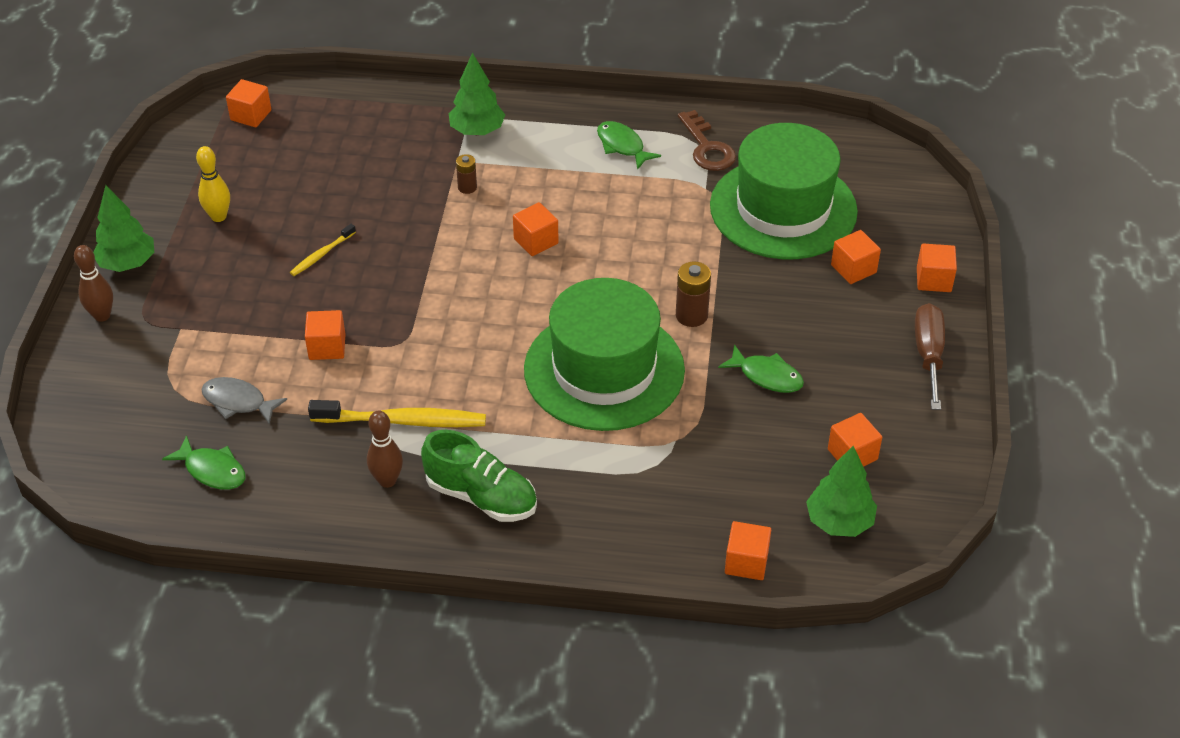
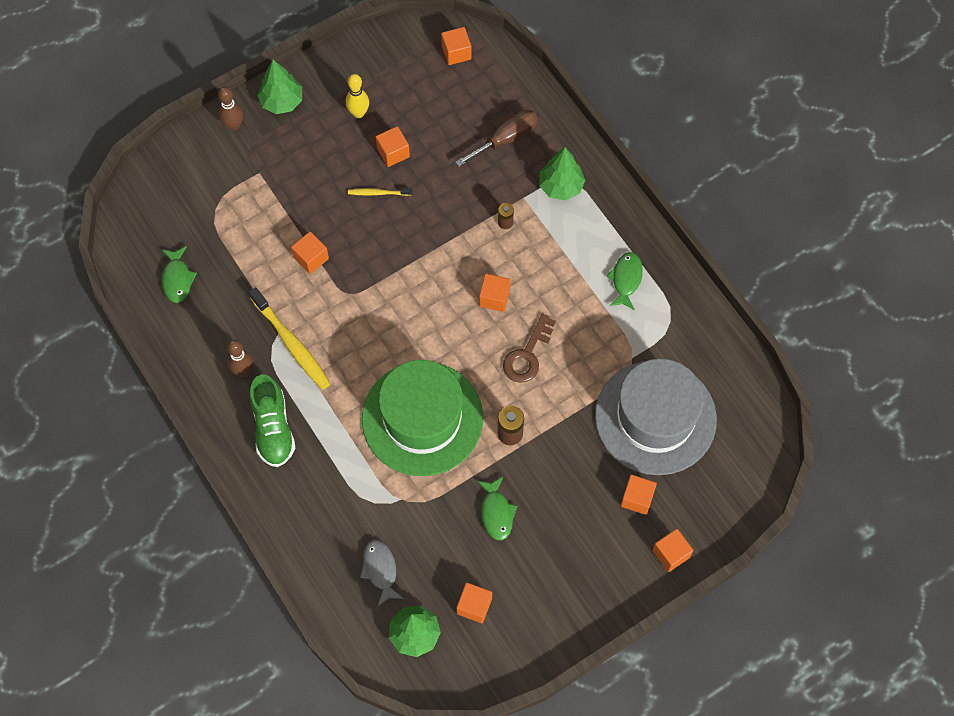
camera: 50 degrees right, 20 degrees up
grey fish [201,377,287,424] -> grey fish moved to [360,540,404,606]
brown key [678,110,736,171] -> brown key moved to [503,314,556,383]
green hat [710,123,858,259] -> grey hat [595,359,717,475]
orange cube [725,521,771,580] -> orange cube moved to [376,126,410,167]
brown screwdriver [915,303,945,410] -> brown screwdriver moved to [455,110,538,167]

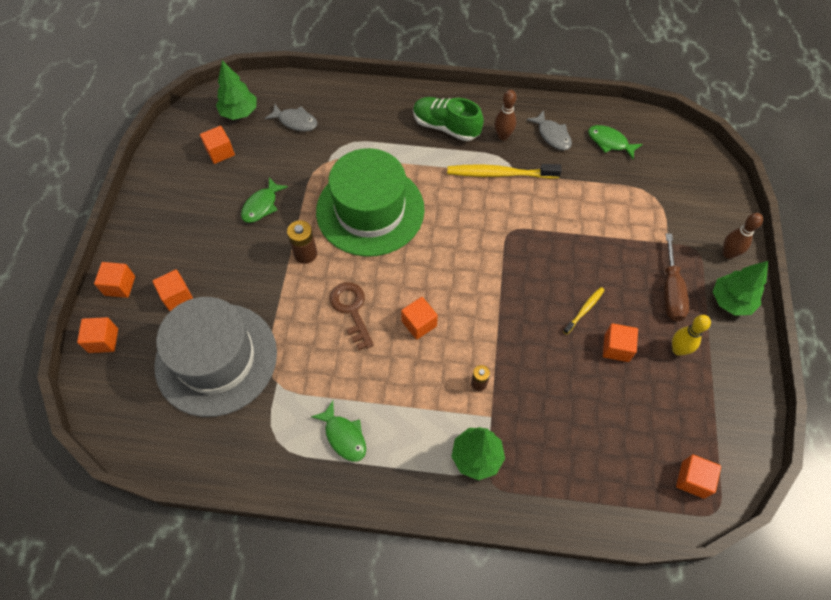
camera: 130 degrees right, 5 degrees down
orange cube [291,231,329,274] -> orange cube moved to [77,317,118,353]
brown screwdriver [455,110,538,167] -> brown screwdriver moved to [664,233,689,321]
green fish [477,477,517,541] -> green fish turned 90 degrees counterclockwise [241,177,288,223]
none -> grey fish [526,110,572,150]

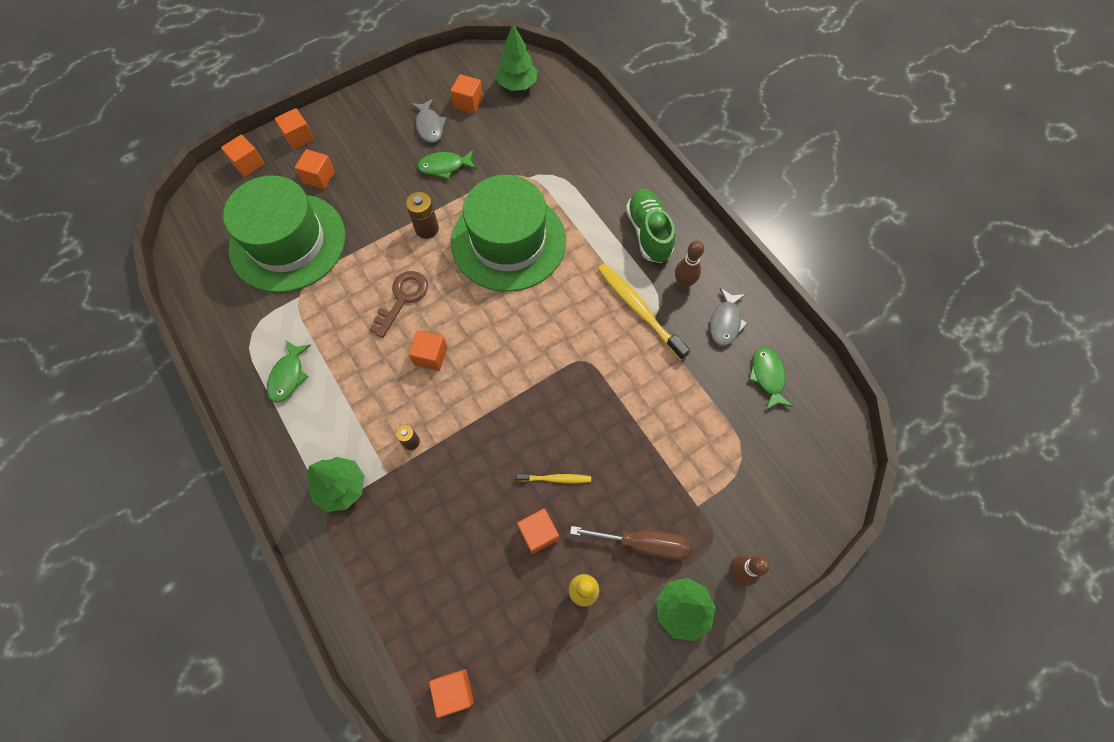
camera: 50 degrees right, 5 degrees up
grey hat [154,297,277,417] -> green hat [223,175,345,293]
grey fish [264,104,317,131] -> grey fish moved to [411,98,447,143]
brown screwdriver [664,233,689,321] -> brown screwdriver turned 135 degrees counterclockwise [570,526,690,560]

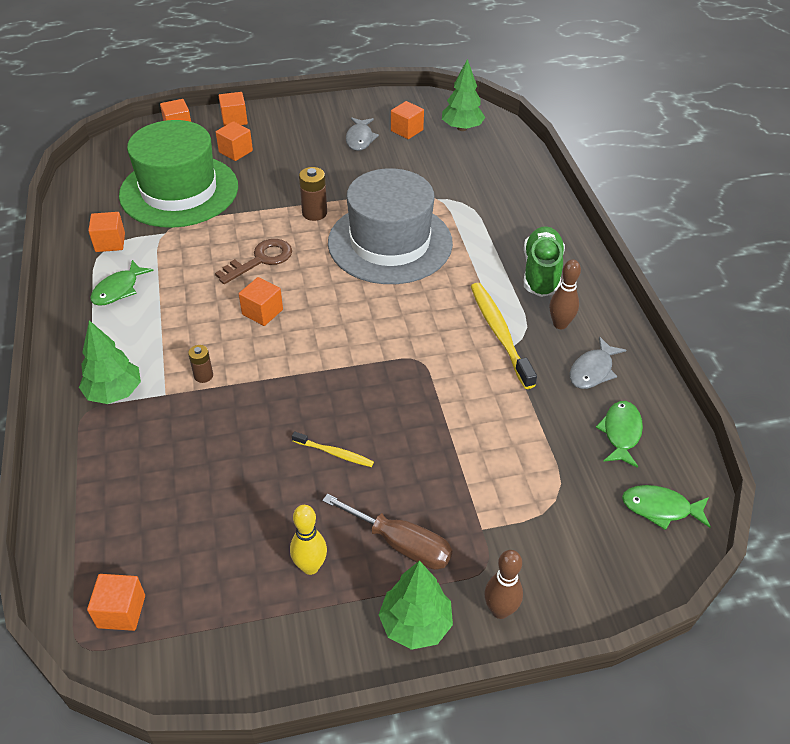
camera: 20 degrees right, 20 degrees down
green fish [417,150,476,179] -> green fish moved to [622,485,711,530]
green hat [451,175,566,292] -> grey hat [328,168,453,284]
orange cube [517,508,559,554] -> orange cube moved to [88,212,125,252]

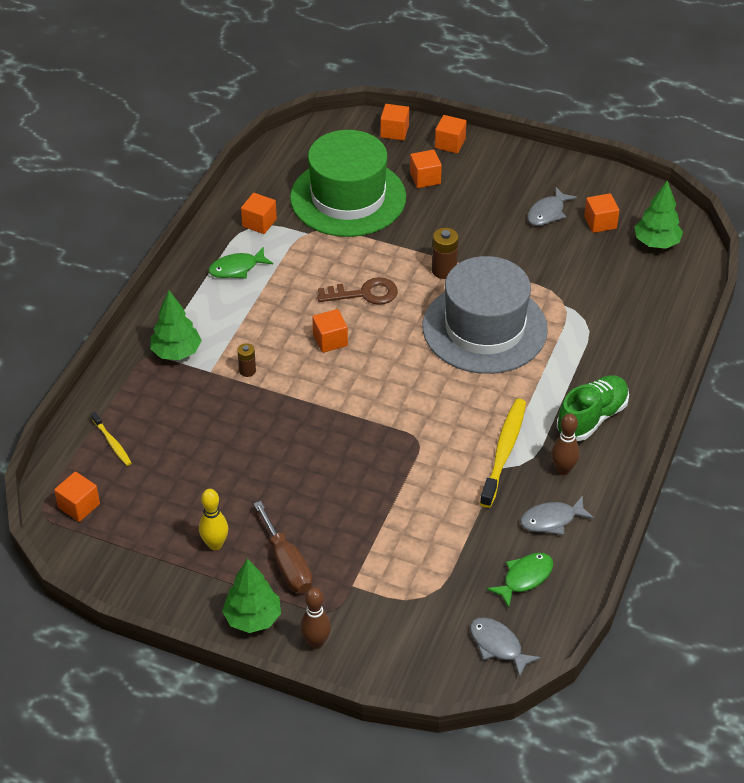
camera: 35 degrees right, 0 degrees up
yellow toothbrush [292,431,374,467] -> yellow toothbrush moved to [91,412,132,466]
green fish [622,485,711,530] -> grey fish [470,617,541,678]

